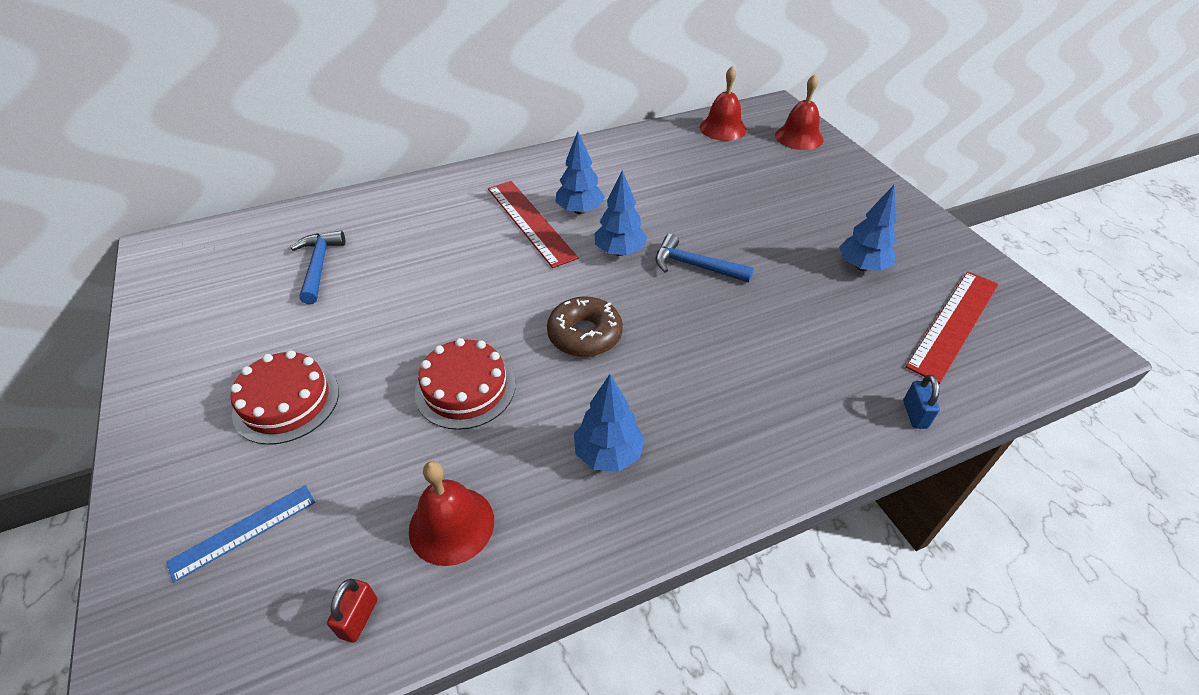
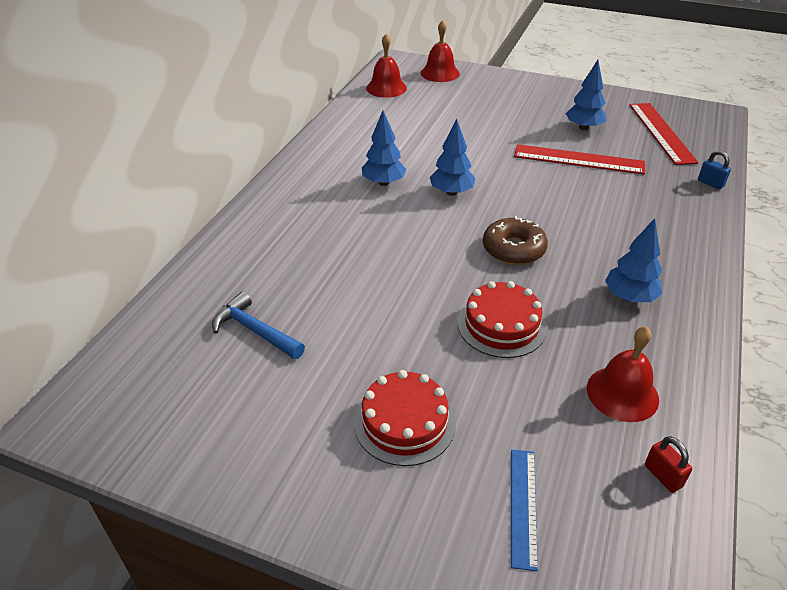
camera: 45 degrees left, 5 degrees down
red ruler [488,181,578,268] -> red ruler moved to [514,144,645,175]
blue hammer [655,234,754,283] -> none

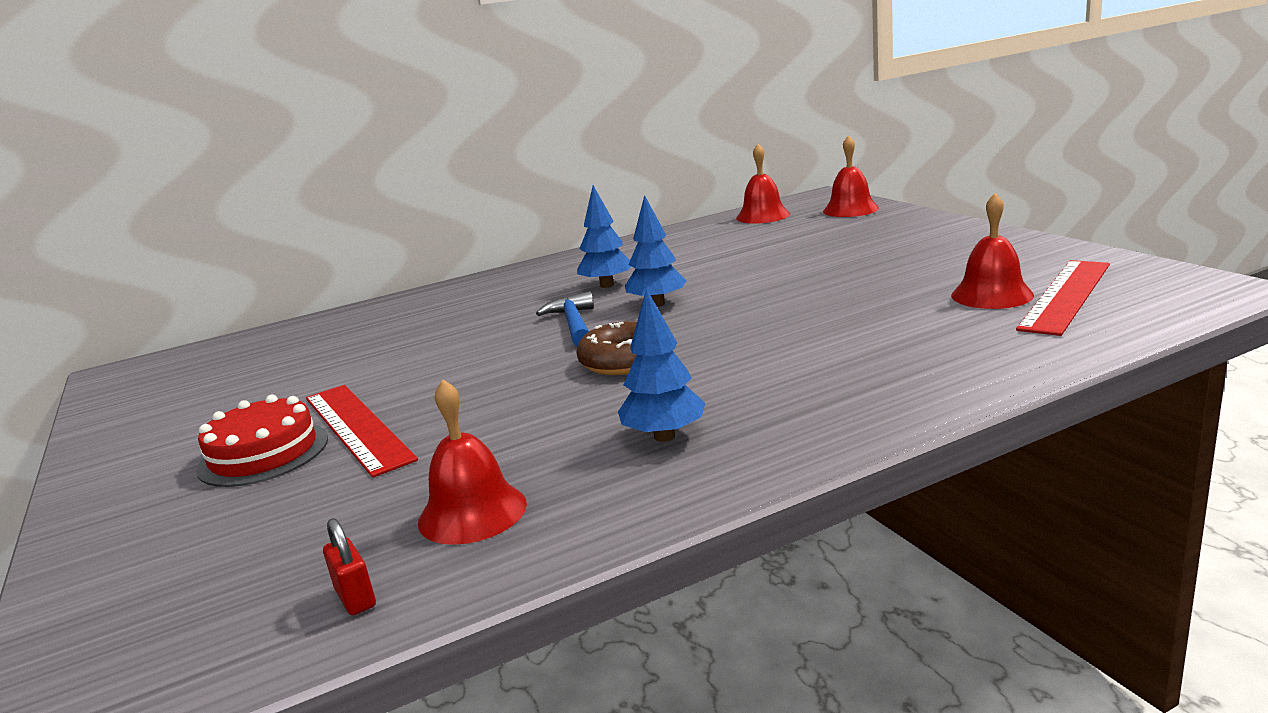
camera: 45 degrees right, 20 degrees down
blue hammer [212,292,305,359] -> blue hammer moved to [536,291,594,346]
red cake [458,281,547,358] -> none
blue ruler [511,449,538,571] -> none
red ruler [514,144,645,175] -> red ruler moved to [306,385,418,478]
blue tree [566,60,606,130] -> none
red padlock [645,436,692,493] -> red padlock turned 45 degrees counterclockwise [323,518,376,616]
blue padlock [698,150,731,189] -> none
none -> red bell [951,193,1034,309]

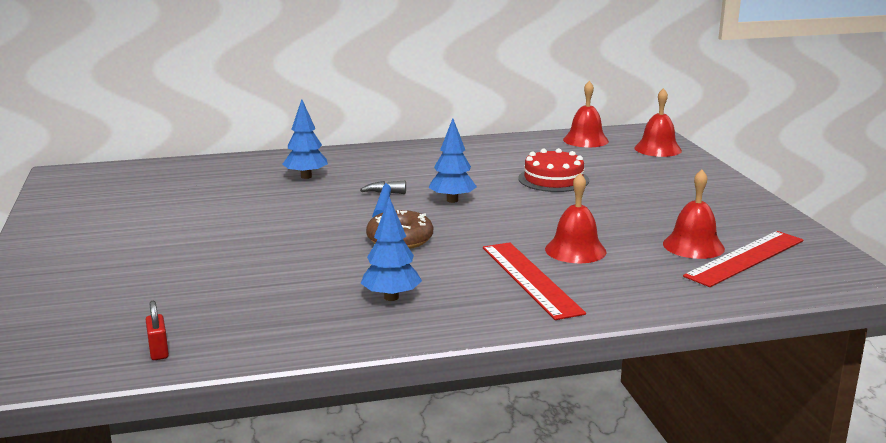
camera: 10 degrees right, 0 degrees up
red cake [196,395,328,487] -> red cake moved to [518,148,589,192]
red ruler [306,385,418,478] -> red ruler moved to [483,242,586,320]
red bell [418,379,527,545] -> red bell moved to [545,173,607,263]
blue tree [577,185,631,288] -> blue tree moved to [282,99,328,179]

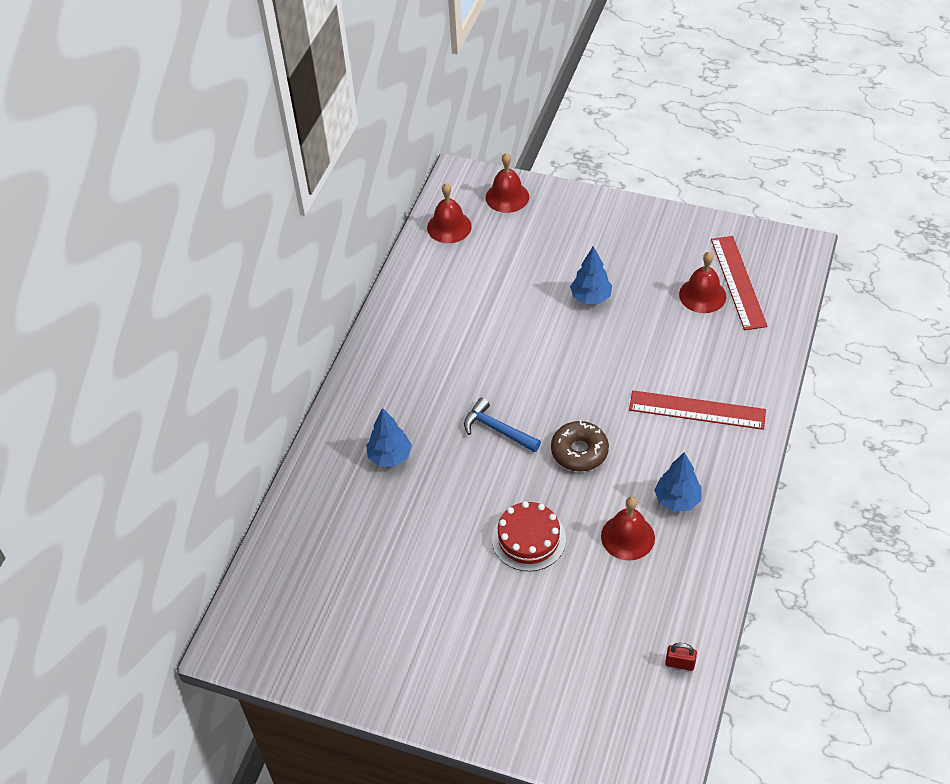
camera: 55 degrees left, 30 degrees up
blue tree [428,118,477,203] -> blue tree moved to [570,246,612,304]
red cake [518,148,589,192] -> red cake moved to [492,501,566,571]
red bell [545,173,607,263] -> red bell moved to [601,497,655,561]

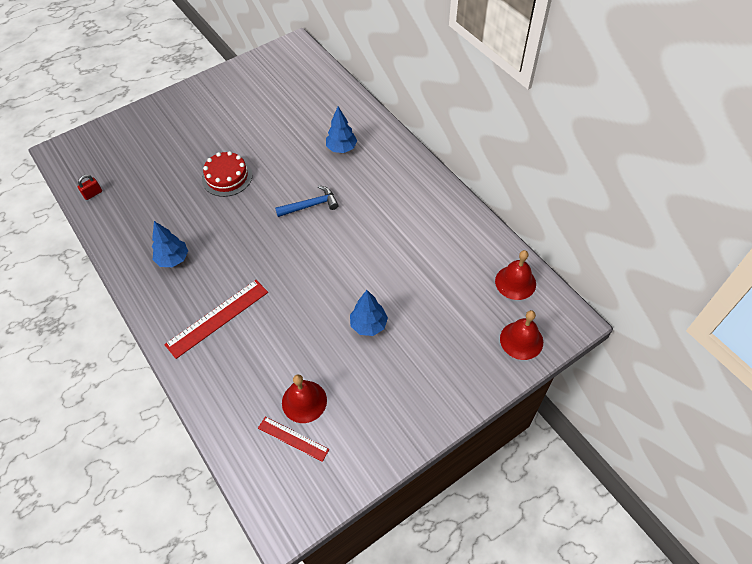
camera: 125 degrees right, 5 degrees up
brown donut [551,420,609,472] -> none
red bell [601,497,655,561] -> none
red ruler [711,236,767,330] -> red ruler [258,417,329,462], size x0.61

